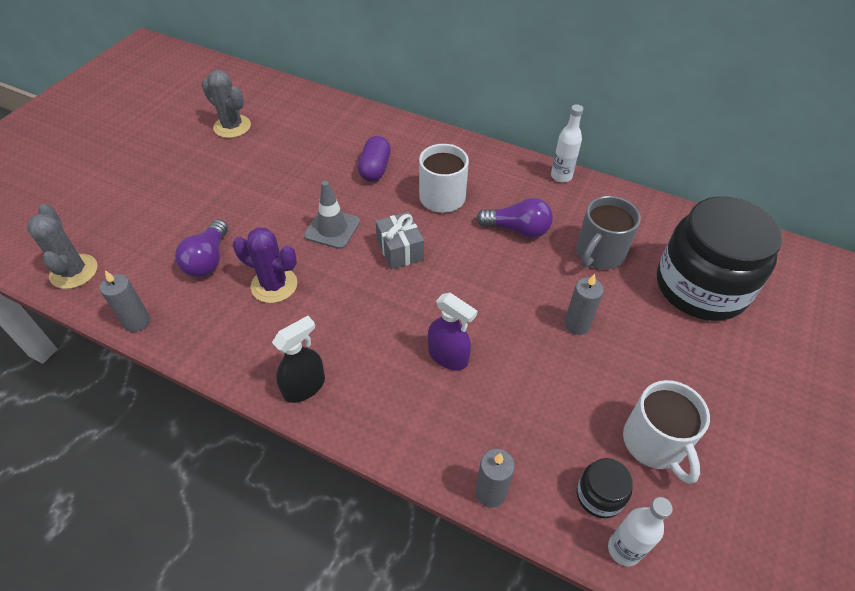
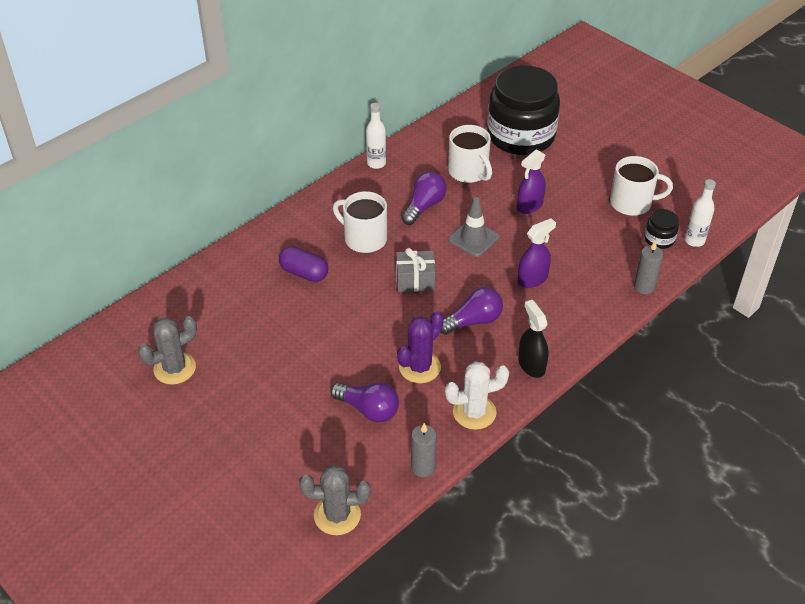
camera: 70 degrees left, 5 degrees down
grey traffic cone [304,181,360,249] -> grey traffic cone moved to [448,197,499,257]
grey candle [564,274,604,335] -> purple spray bottle [517,149,546,214]
grey mug [576,196,641,269] -> white mug [448,125,492,183]
none -> purple light bulb [440,287,503,335]
none -> white cactus [445,362,509,430]

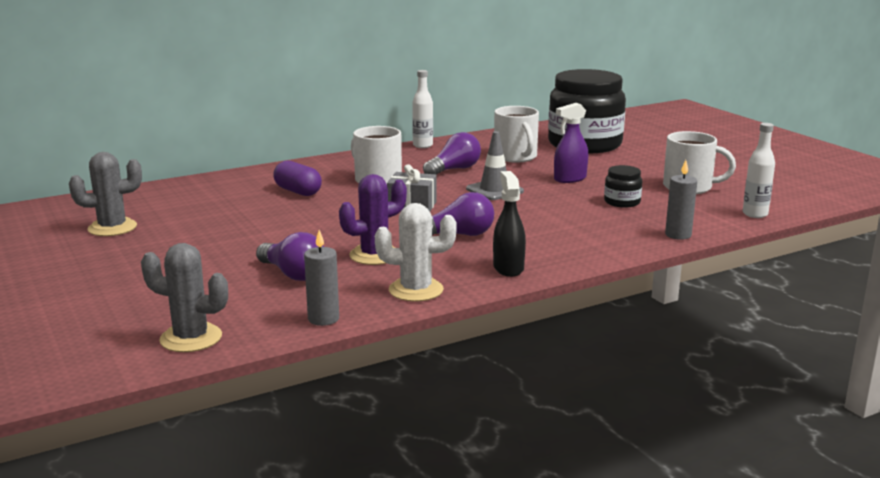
camera: 15 degrees right, 25 degrees down
purple spray bottle [518,218,556,288] -> none
black jar [644,209,679,249] -> black jar moved to [604,165,642,208]

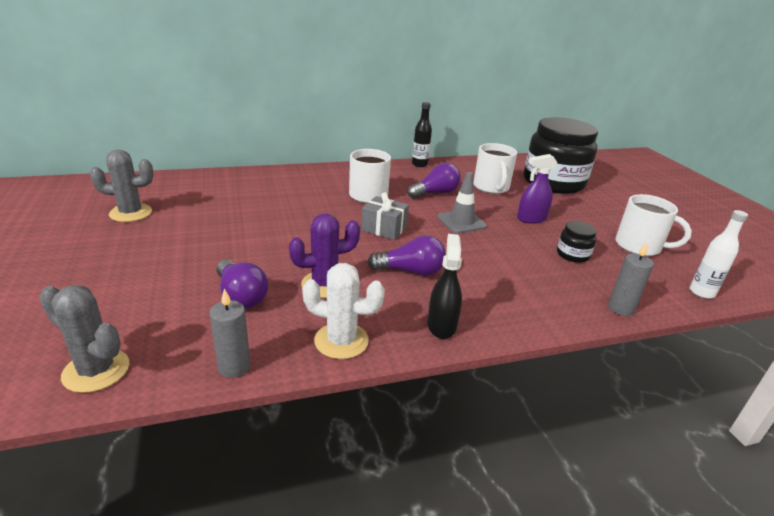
camera: 10 degrees right, 10 degrees up
purple capsule [273,161,322,196] -> none
white bottle [412,70,433,148] -> black bottle [412,102,432,167]

